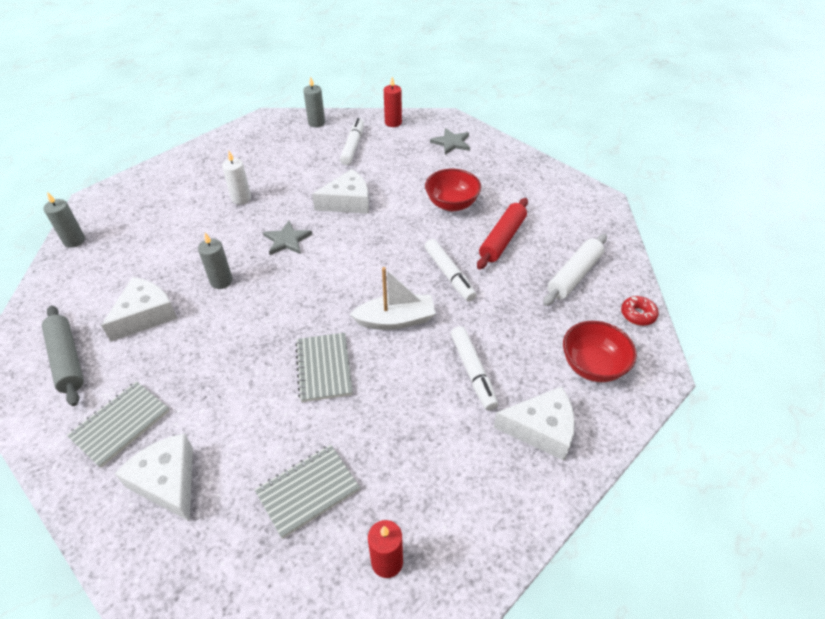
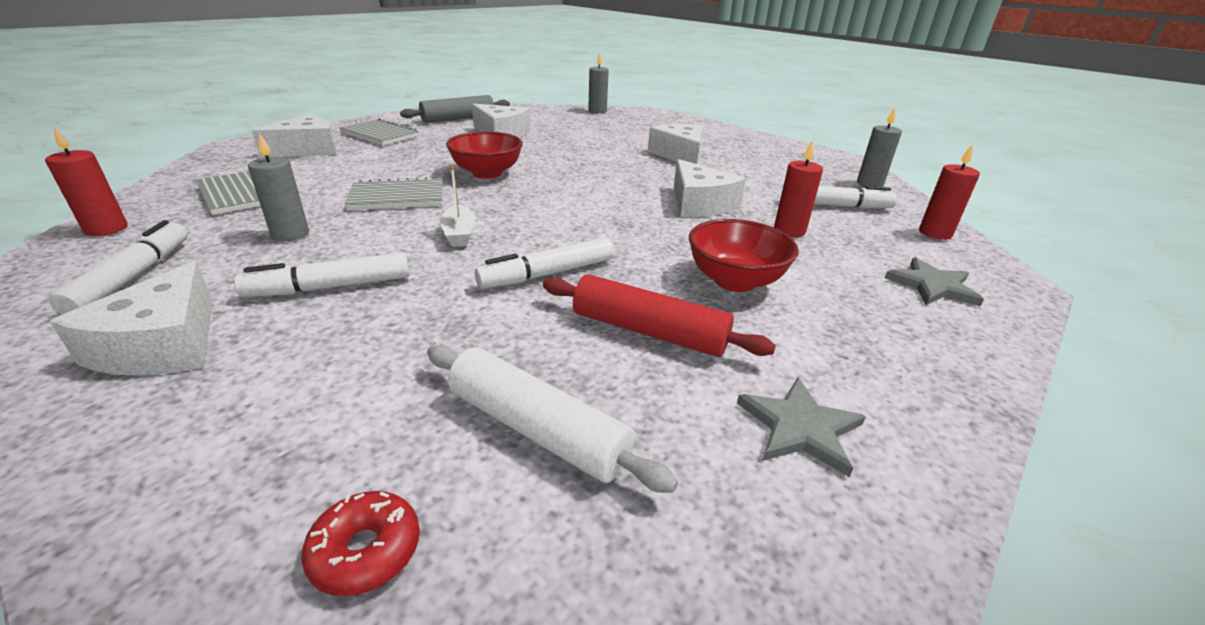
camera: 85 degrees right, 15 degrees down
grey candle [198,233,233,289] -> grey candle moved to [248,134,309,241]
white candle [222,151,251,205] -> white cheese [648,124,702,164]
grey star [263,221,312,255] -> grey star moved to [737,377,866,477]
white boat [350,267,436,330] -> white boat [440,165,476,247], size x0.63
red bowl [563,321,637,382] -> red bowl moved to [446,132,523,179]
none -> white marker [49,220,188,315]
none -> red candle [774,140,823,237]

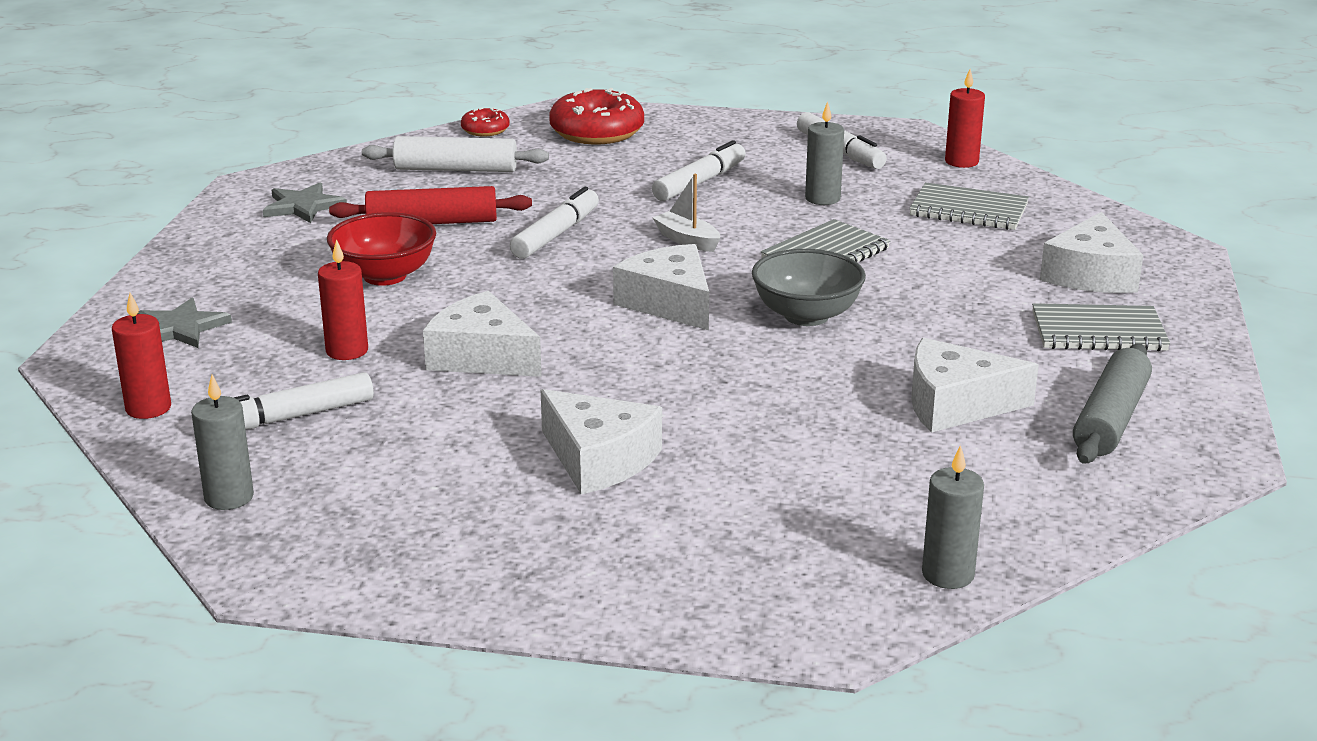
camera: 150 degrees right, 5 degrees down
white cheese [50,261,213,375] -> white cheese moved to [613,244,709,330]
red bowl [446,132,523,179] -> grey bowl [752,249,866,326]
none -> red donut [549,88,644,145]

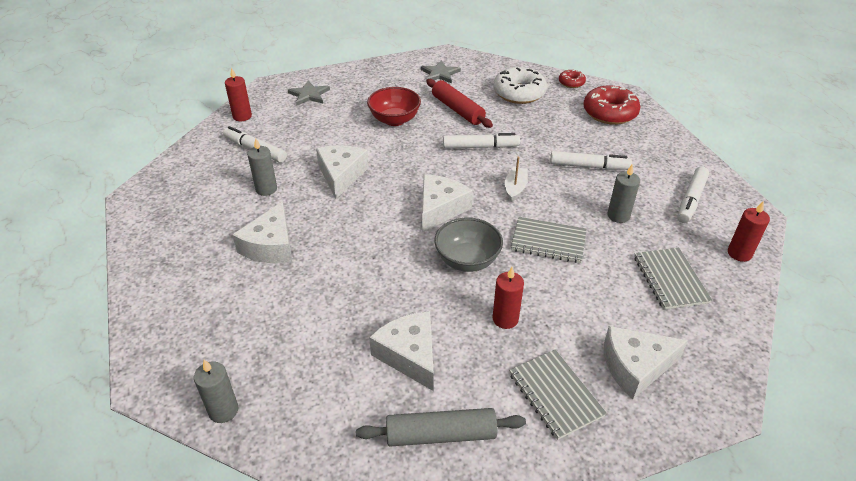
camera: 60 degrees right, 15 degrees up
grey candle [191,374,254,510] -> grey candle moved to [247,138,277,196]
red candle [318,239,368,360] -> red candle moved to [492,267,524,329]
white rolling pin [362,136,549,172] -> white donut [494,67,547,104]

